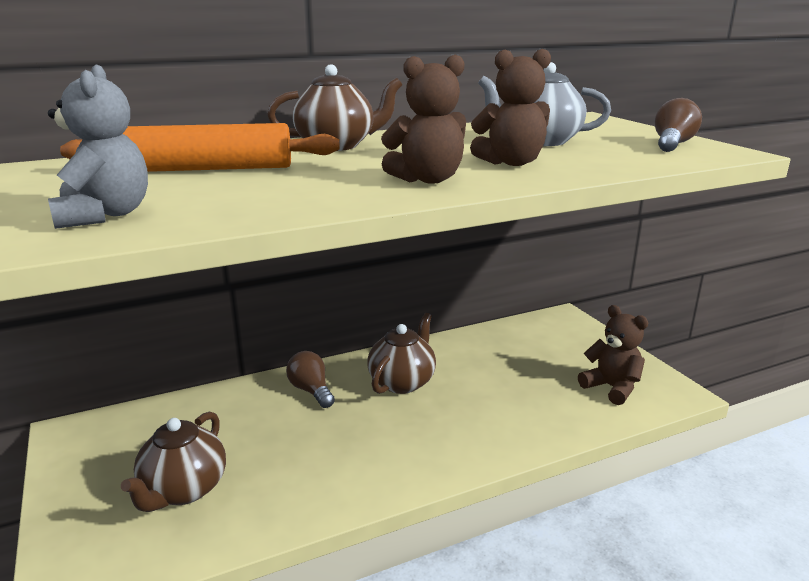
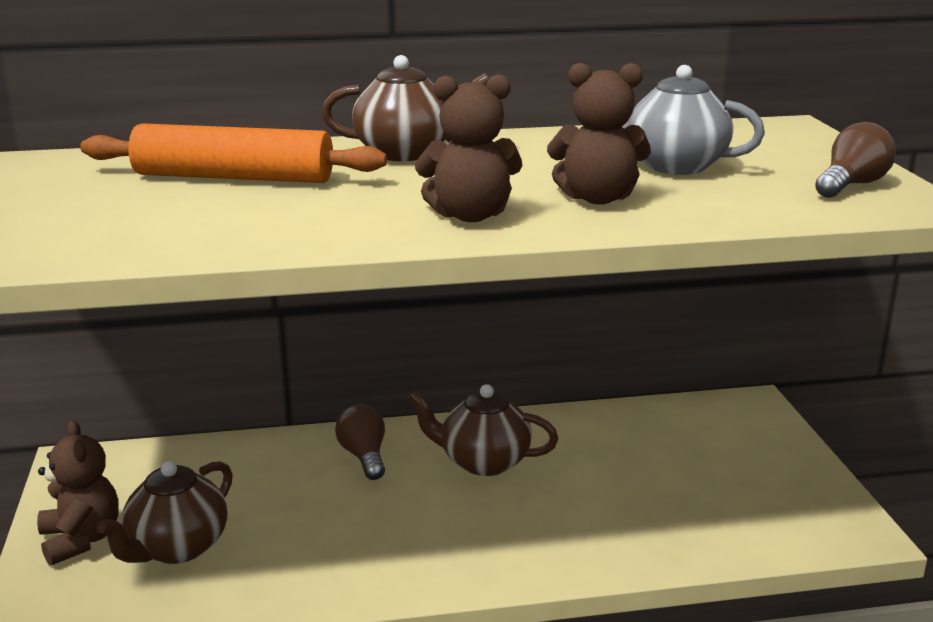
camera: 15 degrees right, 0 degrees up
grey teddy bear [48,64,148,229] -> none
brown teapot [367,313,436,394] -> brown teapot turned 120 degrees counterclockwise [409,384,558,476]
brown teddy bear [578,305,648,405] -> brown teddy bear moved to [37,420,119,566]

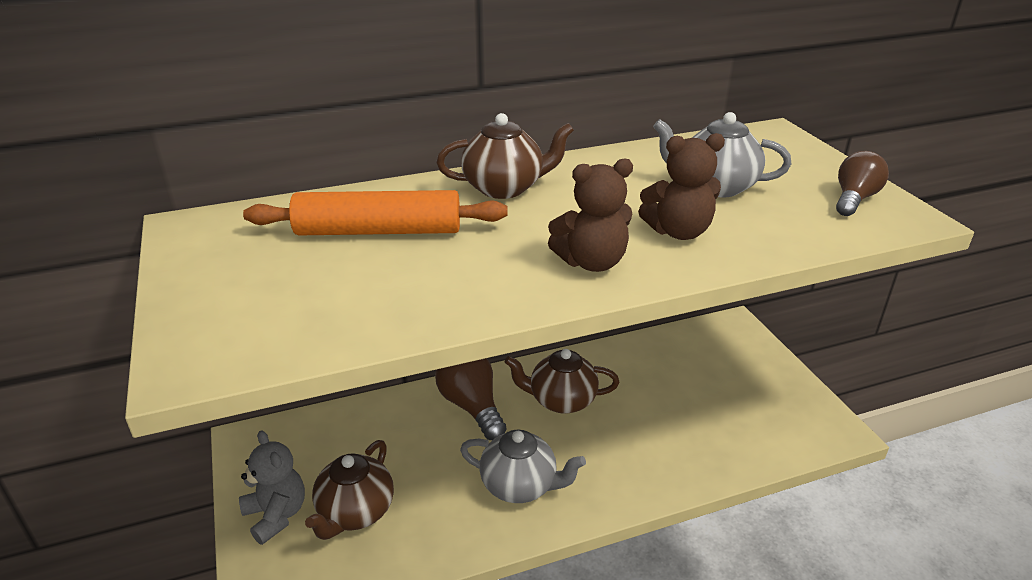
camera: 10 degrees left, 10 degrees up
brown teddy bear [37,420,119,566] -> grey teddy bear [239,430,305,545]
brown light bulb [335,404,385,480] -> brown light bulb [435,358,507,440], size x1.53
none -> grey teapot [460,430,586,503]

